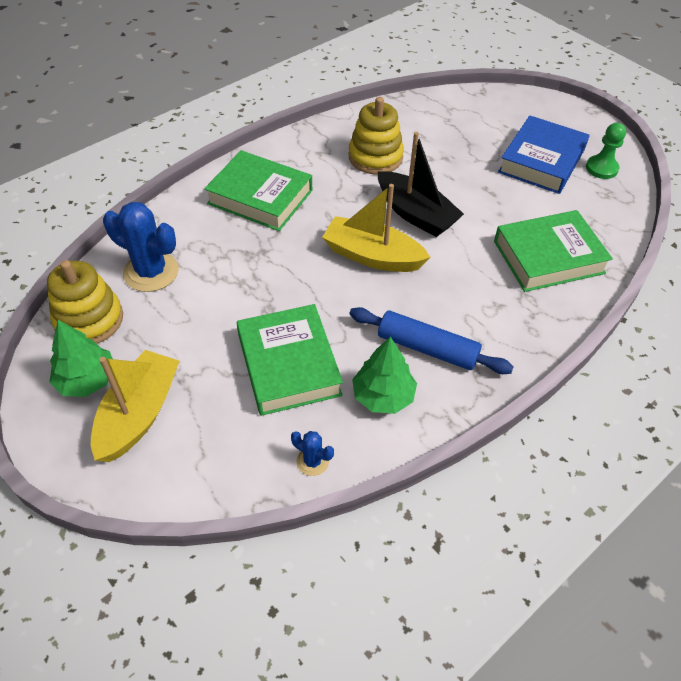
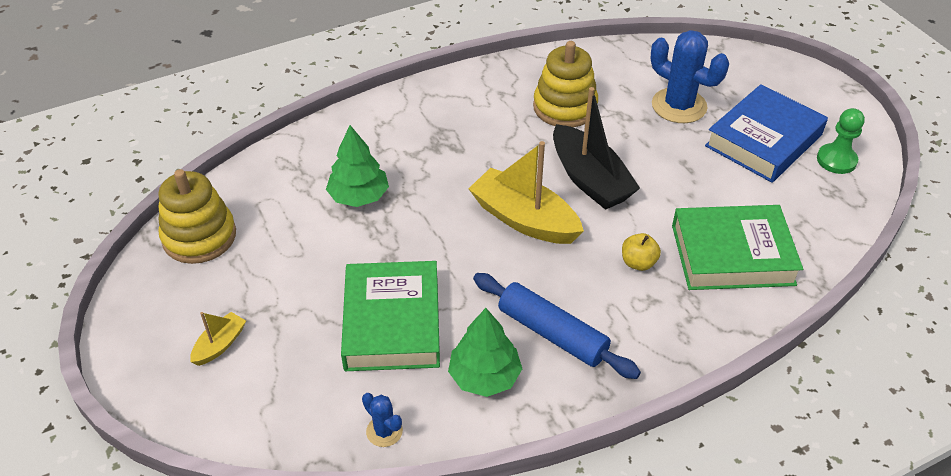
camera: 15 degrees right, 5 degrees down
green tree [49,320,113,397] -> green tree moved to [326,125,389,207]
yellow boat [91,350,179,462] -> yellow boat [190,312,246,366], size x0.49
blue cactus [103,202,179,292] -> blue cactus moved to [651,30,729,123]
green book [204,150,312,231] -> none
none -> yellow apple [622,233,661,271]

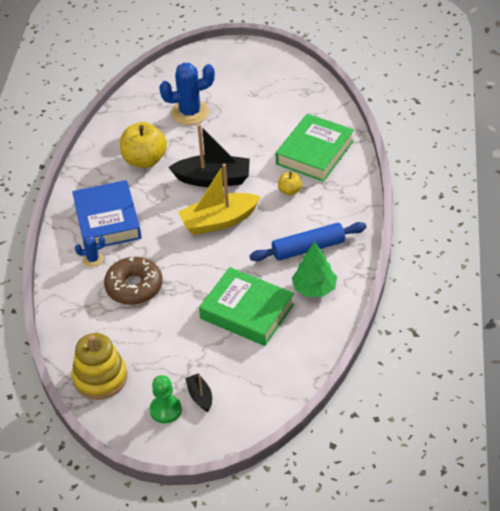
camera: 55 degrees left, 0 degrees up
yellow boat [190,312,246,366] -> black boat [185,373,212,412]
green tree [326,125,389,207] -> brown donut [104,257,163,305]
blue cactus [362,393,403,447] -> blue cactus moved to [75,235,105,267]
yellow stacking toy [533,41,598,127] -> yellow apple [120,122,167,168]
blue book [705,84,828,183] -> blue book moved to [72,180,141,247]
green pawn [817,108,865,174] -> green pawn moved to [150,375,182,423]

